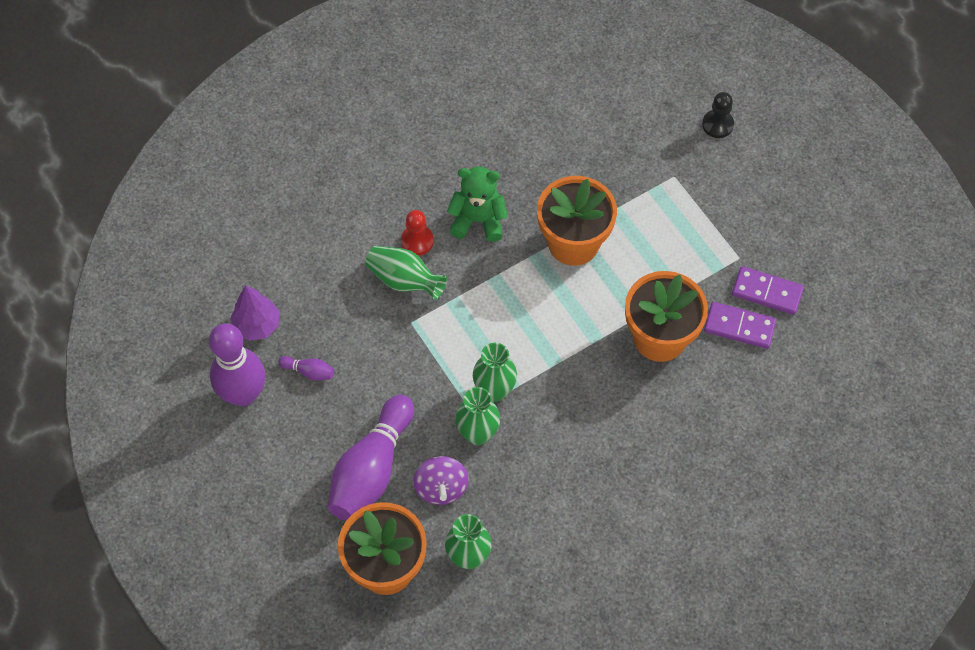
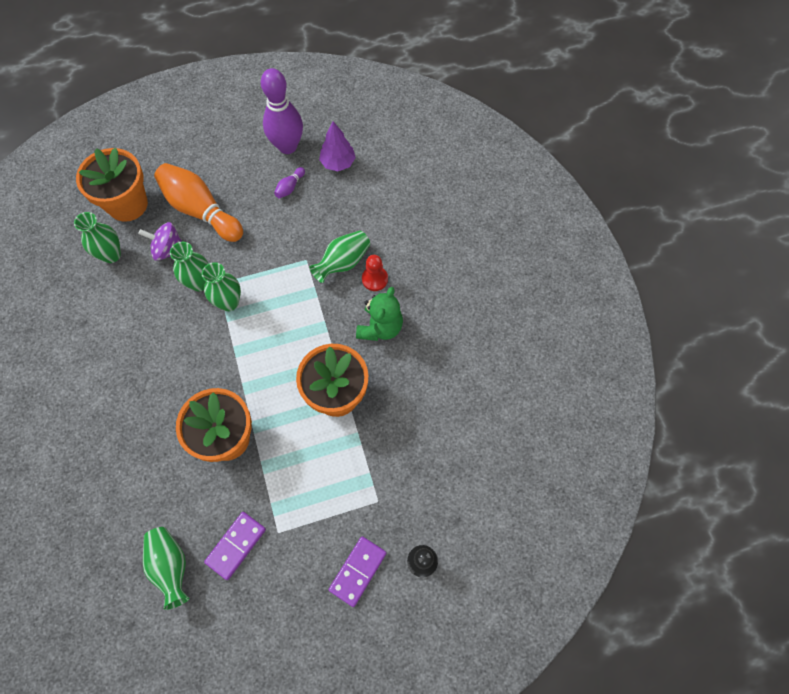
camera: 105 degrees right, 5 degrees up
purple bowling pin [328,395,414,521] -> orange bowling pin [154,163,243,242]
purple domino [704,302,776,349] -> purple domino moved to [329,536,387,607]
none -> green vase [143,527,190,610]

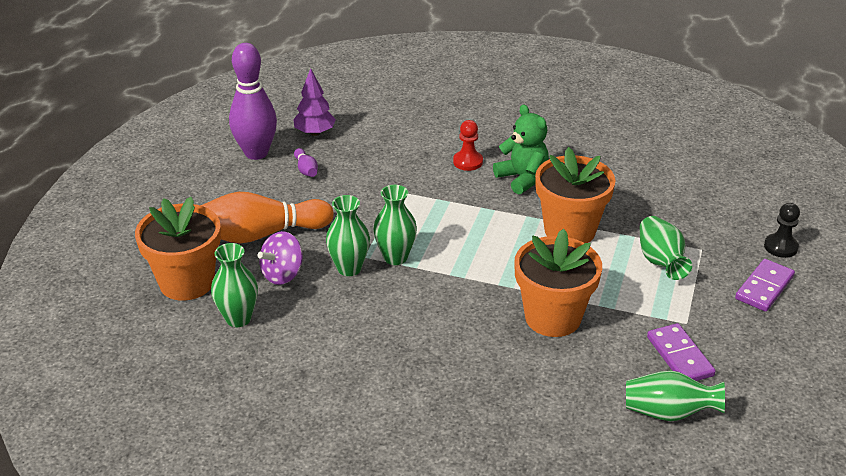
camera: 55 degrees left, 30 degrees down
green vase [309,231,370,283] -> green vase moved to [639,216,692,280]
purple domino [329,536,387,607] -> purple domino turned 60 degrees clockwise [735,259,795,312]

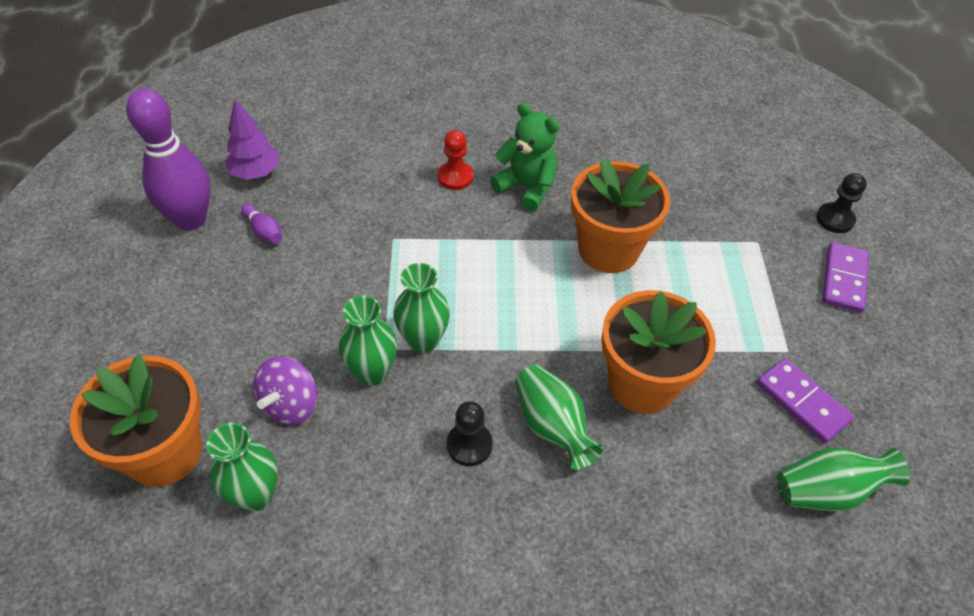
camera: 20 degrees left, 15 degrees up
orange bowling pin [200,192,334,243] -> none
green vase [639,216,692,280] -> green vase moved to [515,365,604,470]
none -> black pawn [447,401,493,466]

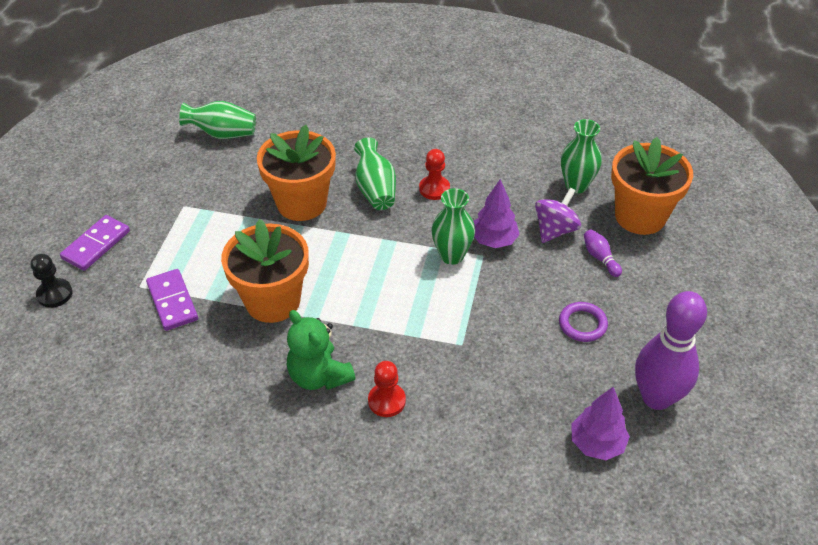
camera: 165 degrees left, 5 degrees down
purple bowling pin [241,204,282,244] -> purple bowling pin moved to [584,229,622,277]
green vase [339,295,397,386] -> purple tree [474,179,520,248]
black pawn [447,401,493,466] -> red pawn [419,149,450,200]
purple domino [757,358,854,443] -> purple domino moved to [146,269,198,331]
none -> purple ring [559,302,608,342]

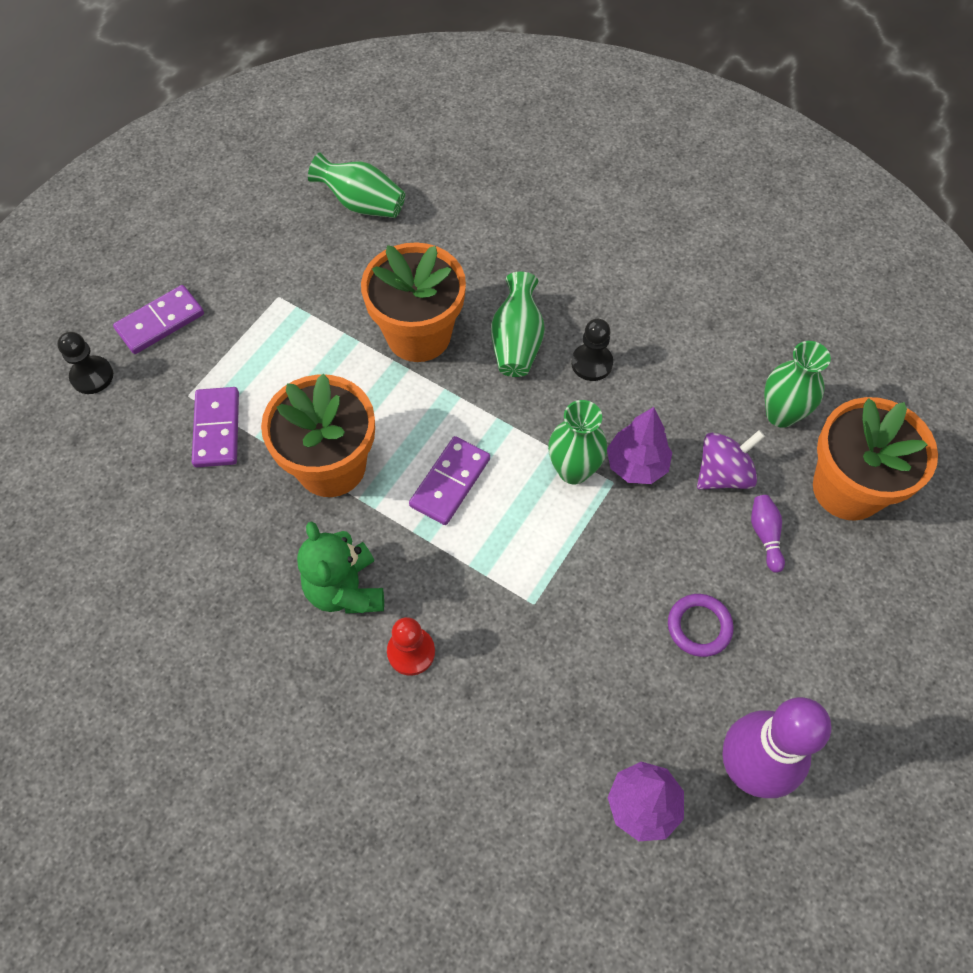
camera: 20 degrees right, 15 degrees up
red pawn [419,149,450,200] -> black pawn [571,319,613,381]
none -> purple domino [409,436,490,525]

